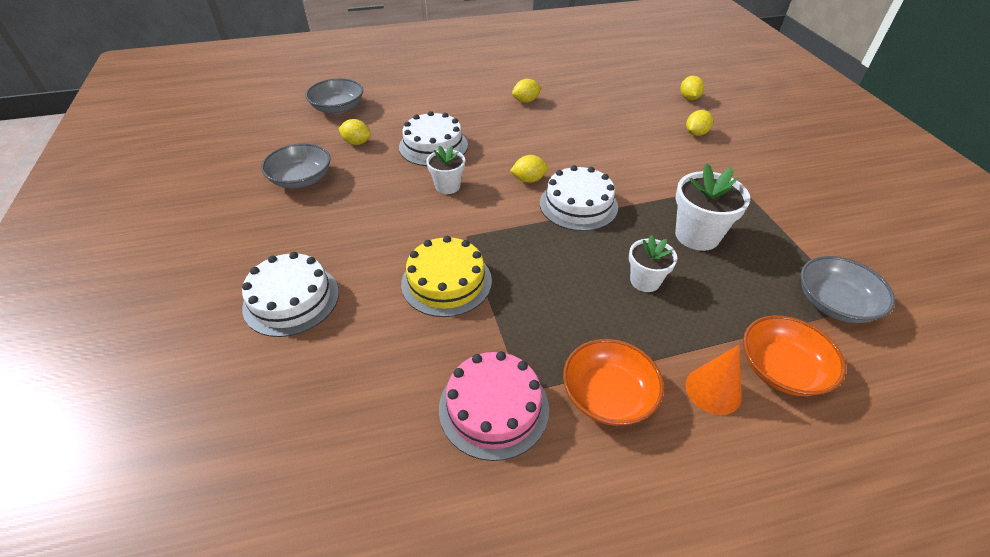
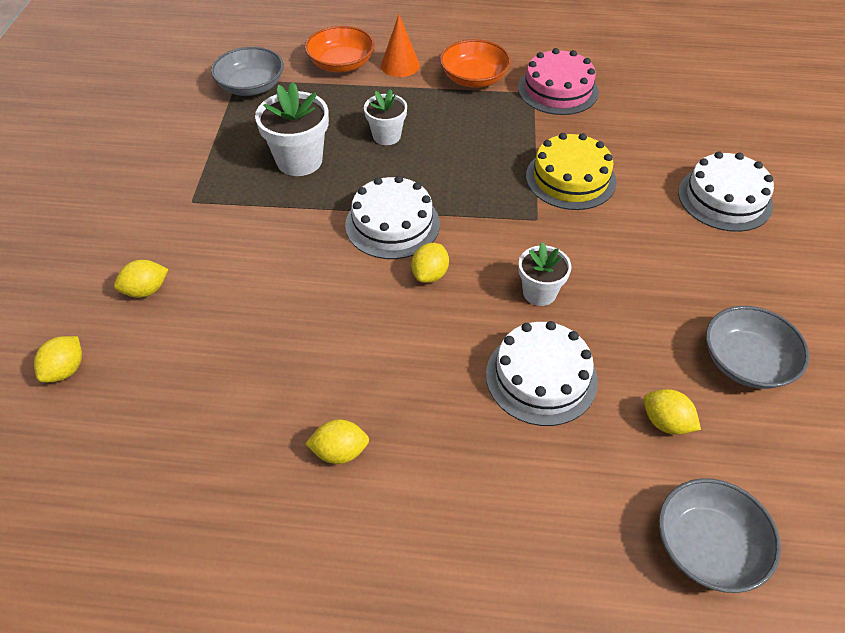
camera: 160 degrees left, 5 degrees up
yellow lemon [510,155,549,183] -> yellow lemon turned 75 degrees counterclockwise [411,243,449,283]

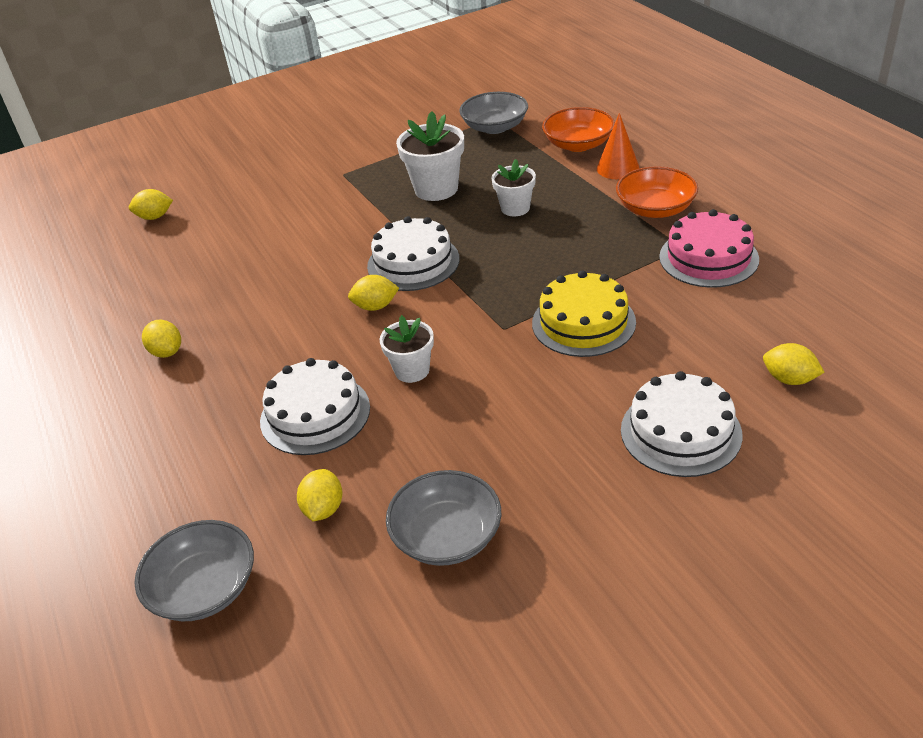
camera: 60 degrees right, 10 degrees down
yellow lemon [114,260,168,298] -> yellow lemon moved to [763,343,825,385]

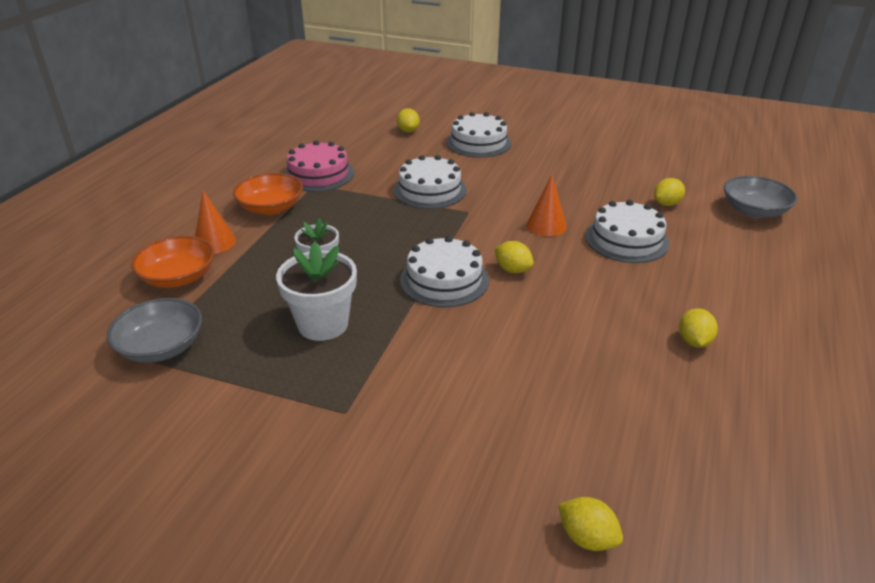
camera: 135 degrees left, 5 degrees down
white flower pot [379,315,434,383] -> orange cone [526,175,567,236]
grey bowl [386,470,501,566] -> none
yellow cake [532,270,636,357] -> white cake [393,155,467,209]

